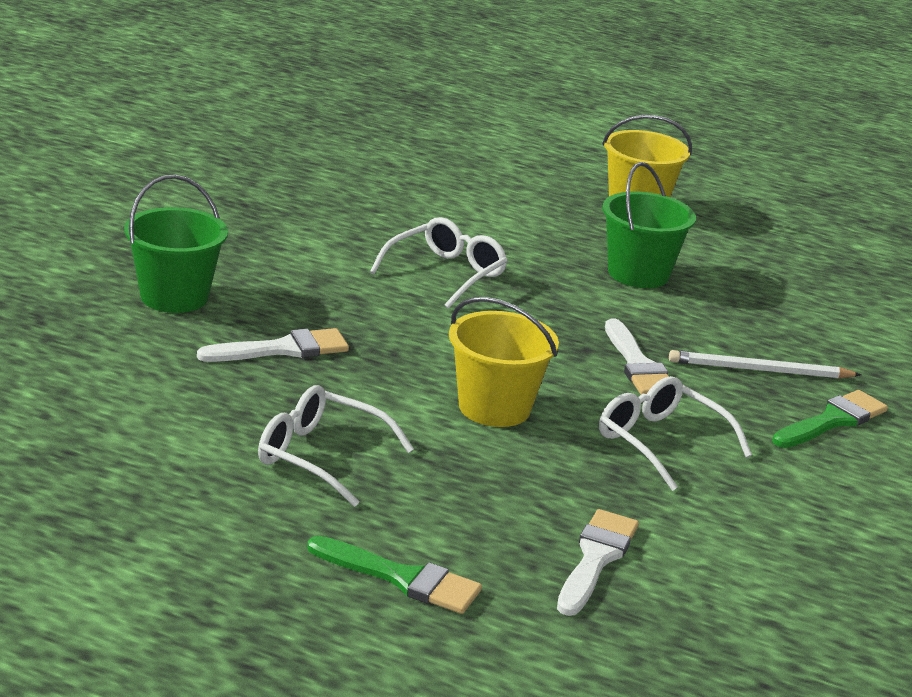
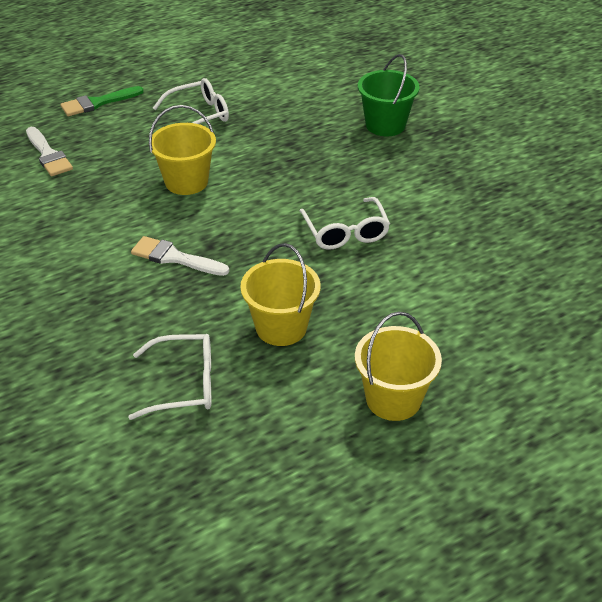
camera: 130 degrees right, 15 degrees up
white brush [197,328,349,362] -> none
white glasses [599,376,752,491] -> white glasses moved to [128,334,211,420]
green bucket [602,162,696,288] -> yellow bucket [240,243,321,346]
white pencil [669,350,861,379] -> none
green brush [772,390,888,448] -> none

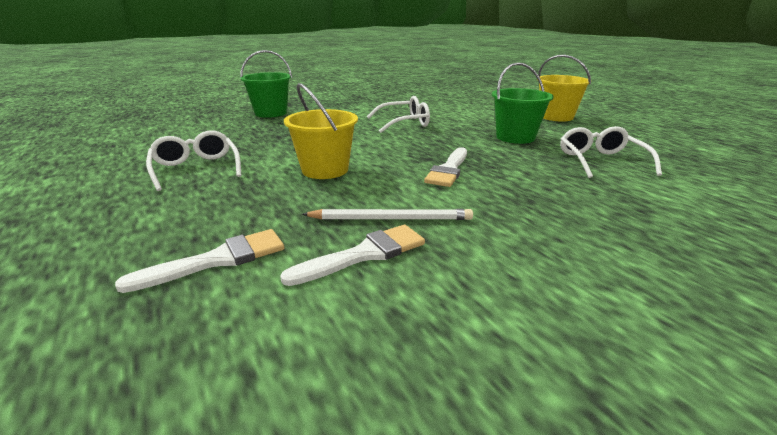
camera: 90 degrees left, 15 degrees down
green brush [60,86,144,116] -> none
yellow bucket [240,243,321,346] -> green bucket [492,62,554,144]
none -> white brush [280,224,425,286]
none -> white pencil [302,209,473,220]

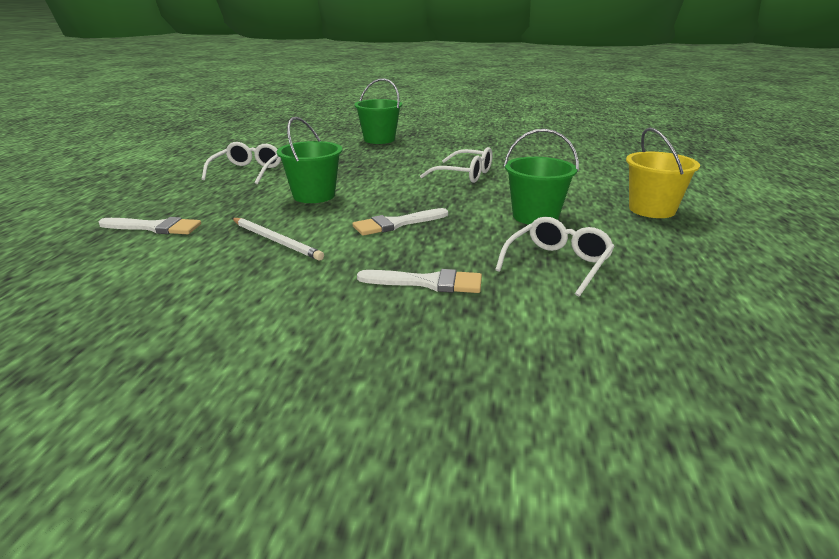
camera: 40 degrees right, 0 degrees up
white brush [280,224,425,286] -> white brush moved to [357,269,482,293]
yellow bucket [284,83,358,179] -> green bucket [277,117,342,203]

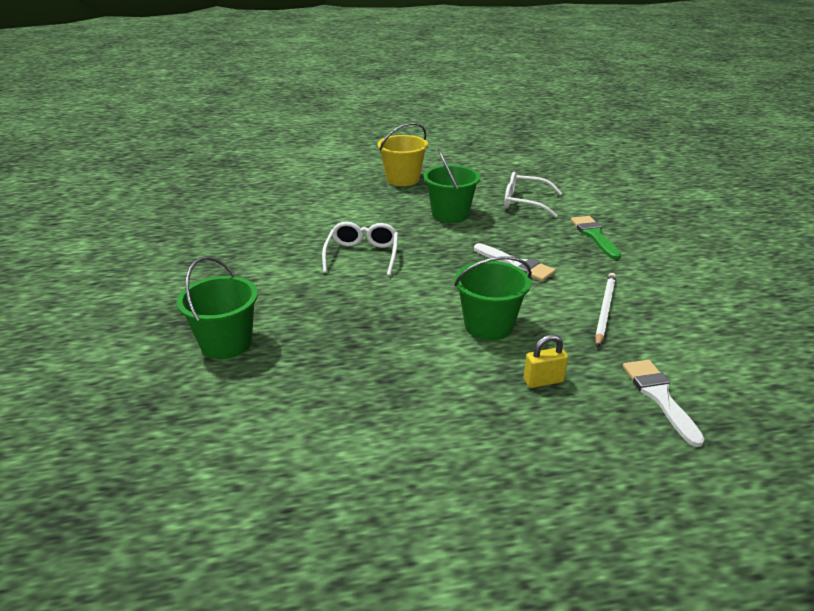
camera: 110 degrees left, 5 degrees up
white glasses [202,142,281,185] -> none
white brush [357,269,482,293] -> green brush [571,216,621,260]
none -> yellow padlock [524,335,568,388]

